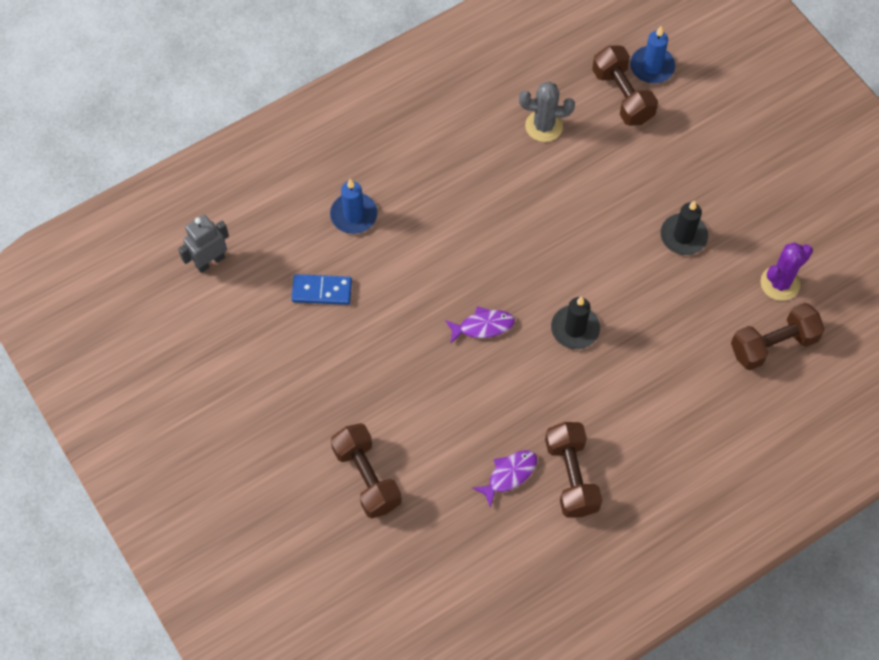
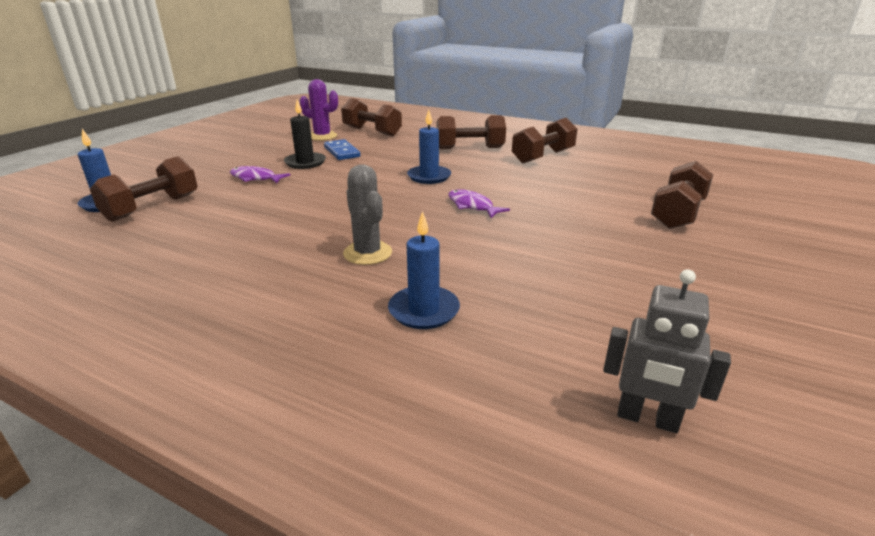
camera: 120 degrees left, 35 degrees down
blue domino [291,274,352,305] -> blue domino moved to [324,139,360,160]
purple fish [472,450,537,508] -> purple fish moved to [230,166,290,183]
grey cactus [519,81,575,142] -> grey cactus moved to [343,165,392,265]
black candle [551,296,600,349] -> blue candle [407,110,451,184]
none -> brown dumbbell [437,115,506,149]

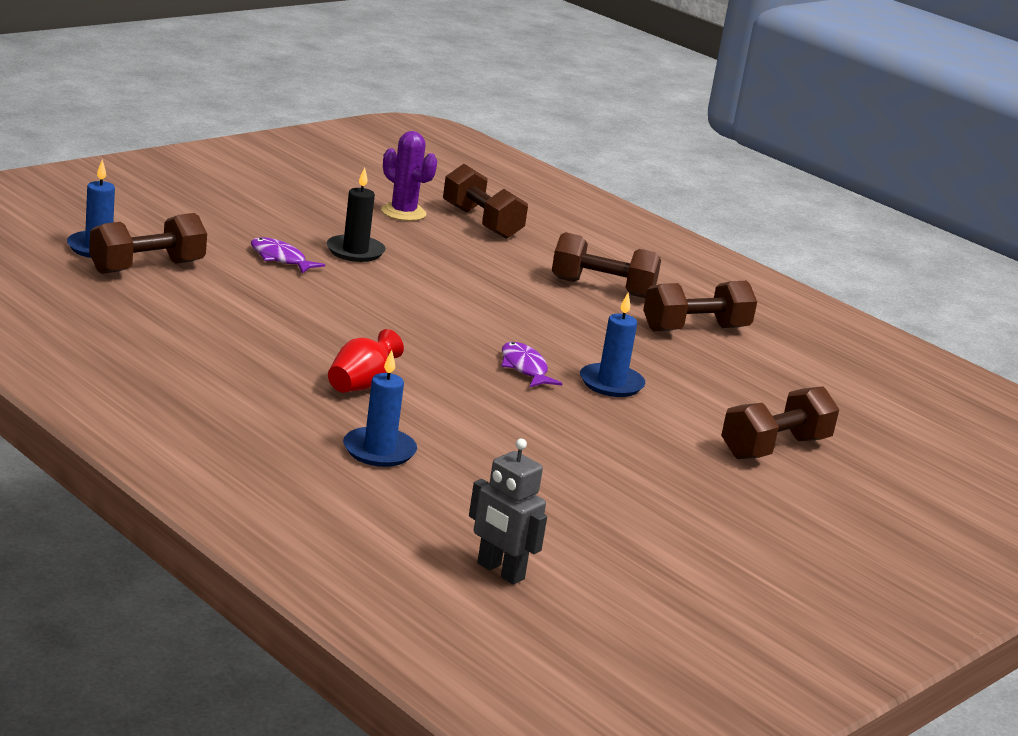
camera: 15 degrees right, 5 degrees down
blue domino [324,139,360,160] -> none
grey cactus [343,165,392,265] -> red vase [328,329,404,393]
blue candle [407,110,451,184] -> blue candle moved to [580,293,646,397]

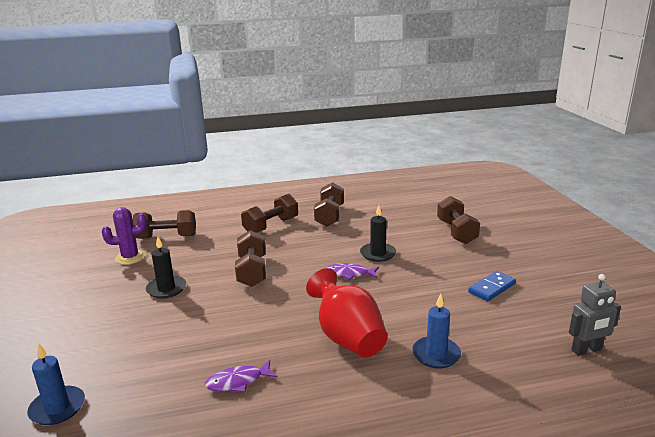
camera: 55 degrees left, 0 degrees up
brown dumbbell [89,213,207,274] -> brown dumbbell moved to [235,230,266,287]
purple fish [251,237,325,274] -> purple fish moved to [205,360,278,392]
red vase [328,329,404,393] -> red vase [306,268,388,357], size x1.74
blue candle [580,293,646,397] -> black candle [360,205,396,262]
none -> blue domino [468,271,516,301]

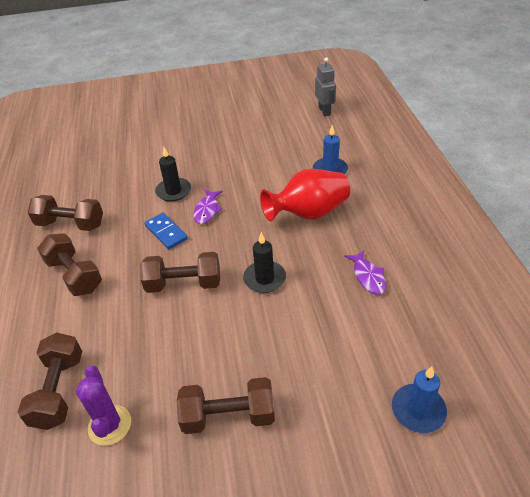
camera: 85 degrees left, 20 degrees up
black candle [146,236,186,299] -> black candle moved to [243,232,286,293]
brown dumbbell [437,196,480,244] -> brown dumbbell moved to [177,377,275,434]
blue domino [468,271,516,301] -> blue domino moved to [144,213,188,249]

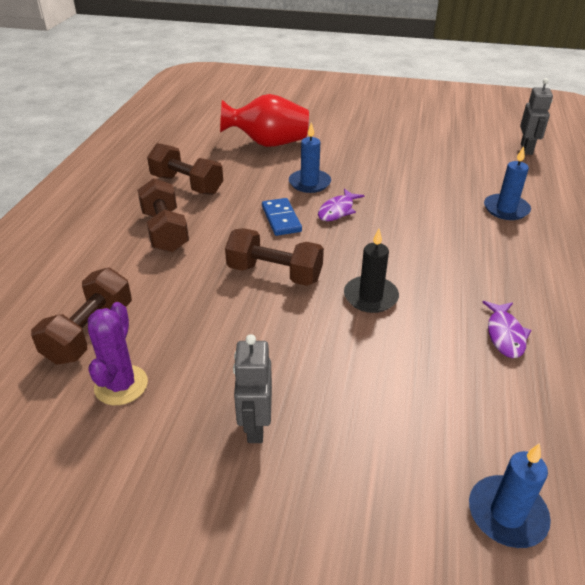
camera: 20 degrees right, 5 degrees down
black candle [155,147,191,202] -> blue candle [289,122,331,193]
brown dumbbell [177,377,275,434] -> grey robot [233,334,272,443]
red vase [260,169,350,221] -> red vase moved to [220,94,309,147]

